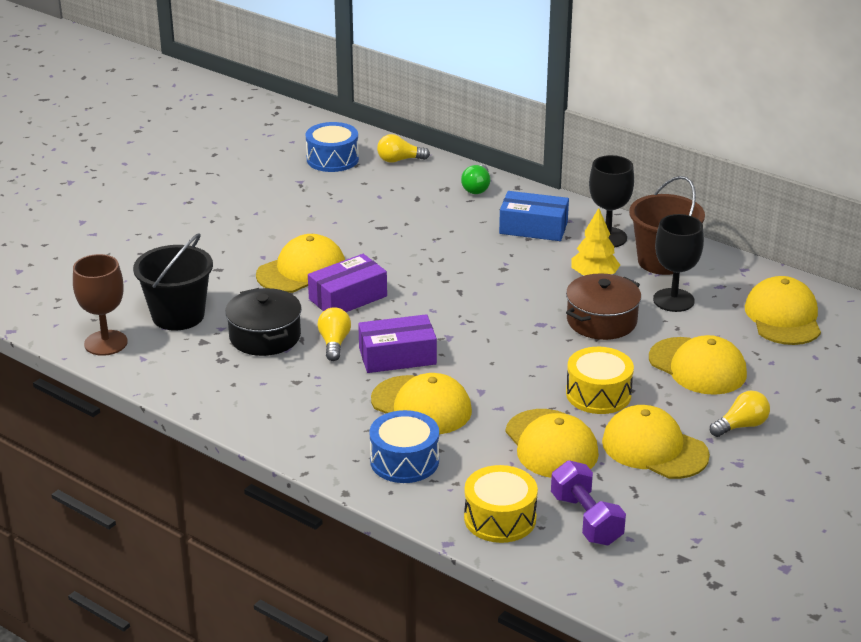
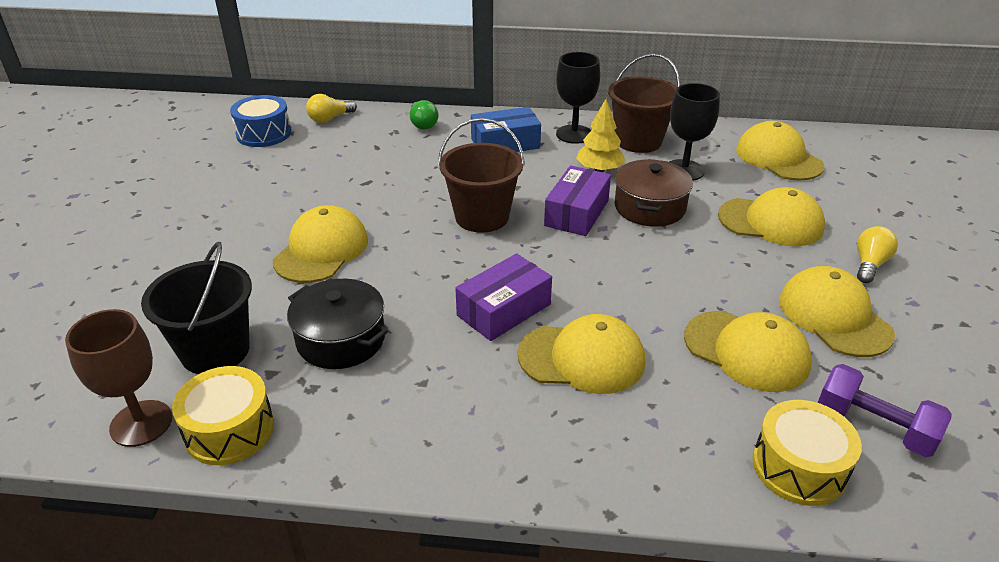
camera: 30 degrees left, 5 degrees up
purple box [308,254,387,312] -> purple box moved to [544,166,611,236]
yellow light bulb [317,307,351,361] -> none
blue drum [370,410,439,483] -> none
yellow drum [566,347,634,414] -> yellow drum moved to [172,366,274,465]
yellow cap [602,405,710,479] -> yellow cap turned 60 degrees clockwise [779,266,895,357]
none -> brown bucket [438,118,525,233]

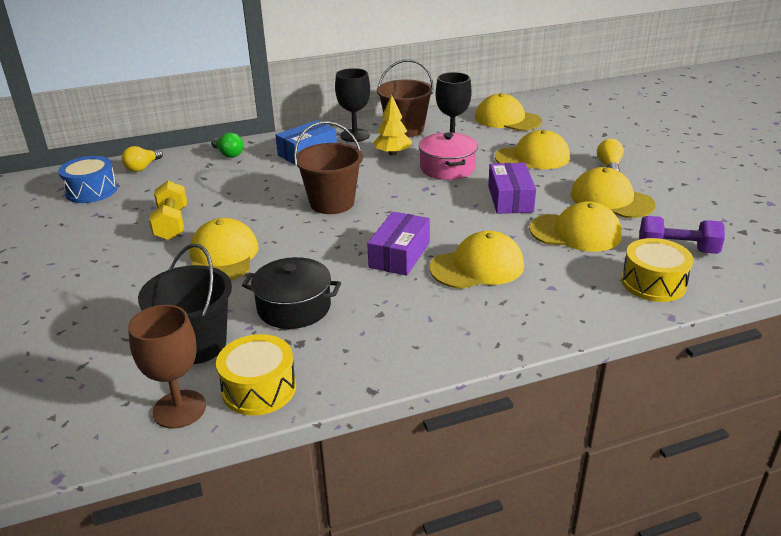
camera: 25 degrees left, 5 degrees down
purple box [544,166,611,236] -> purple box moved to [488,163,536,214]
brown pot [615,159,693,227] -> pink pot [419,133,478,180]
none -> yellow dumbbell [149,181,187,240]

